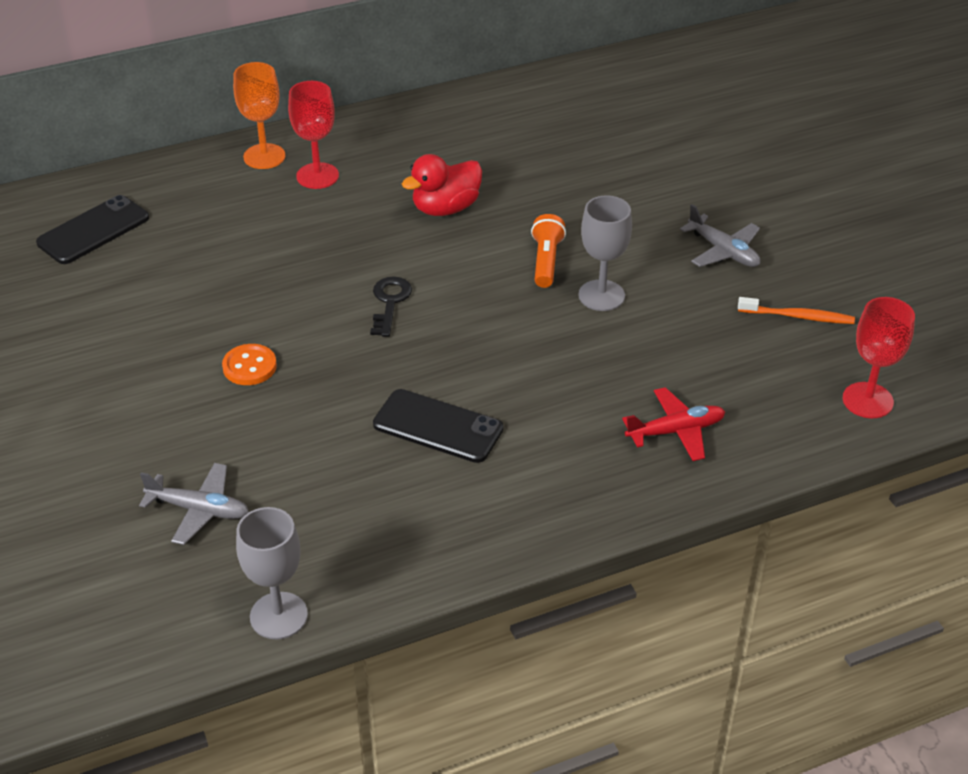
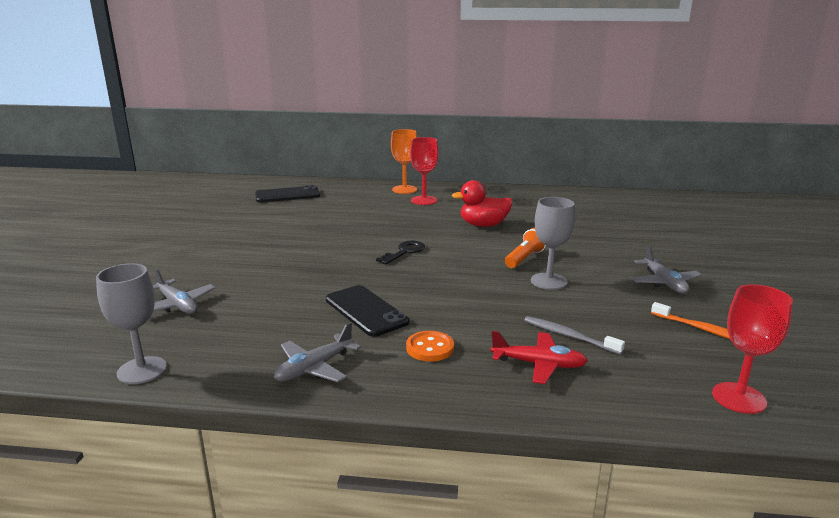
camera: 30 degrees right, 20 degrees down
orange button [222,344,277,385] -> orange button moved to [406,331,454,362]
none -> grey plane [274,322,361,382]
none -> grey toothbrush [524,316,625,355]

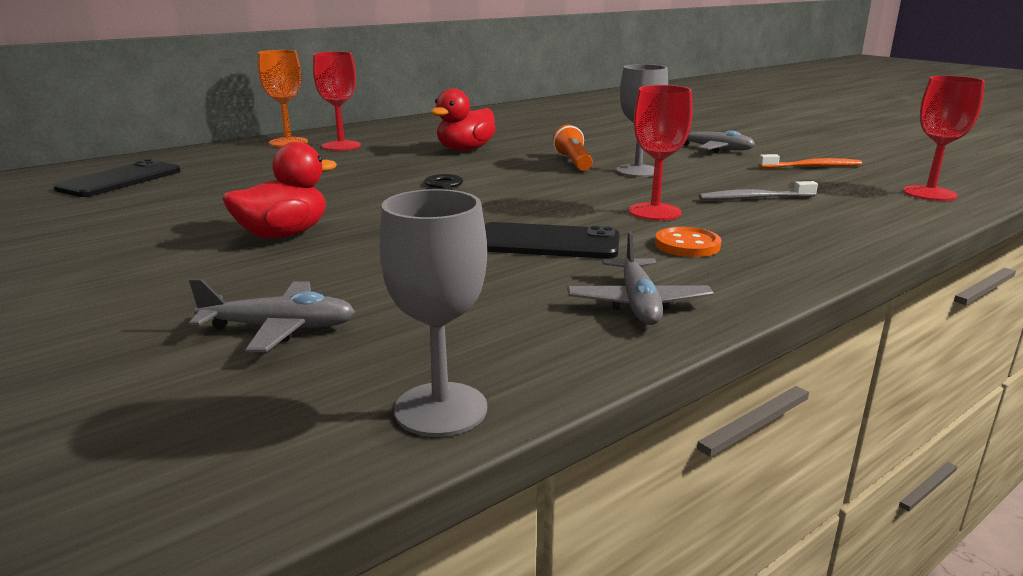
camera: 45 degrees left, 0 degrees up
red plane [491,331,588,384] -> none
none -> red duck [223,142,337,239]
none -> red goblet [629,85,692,221]

